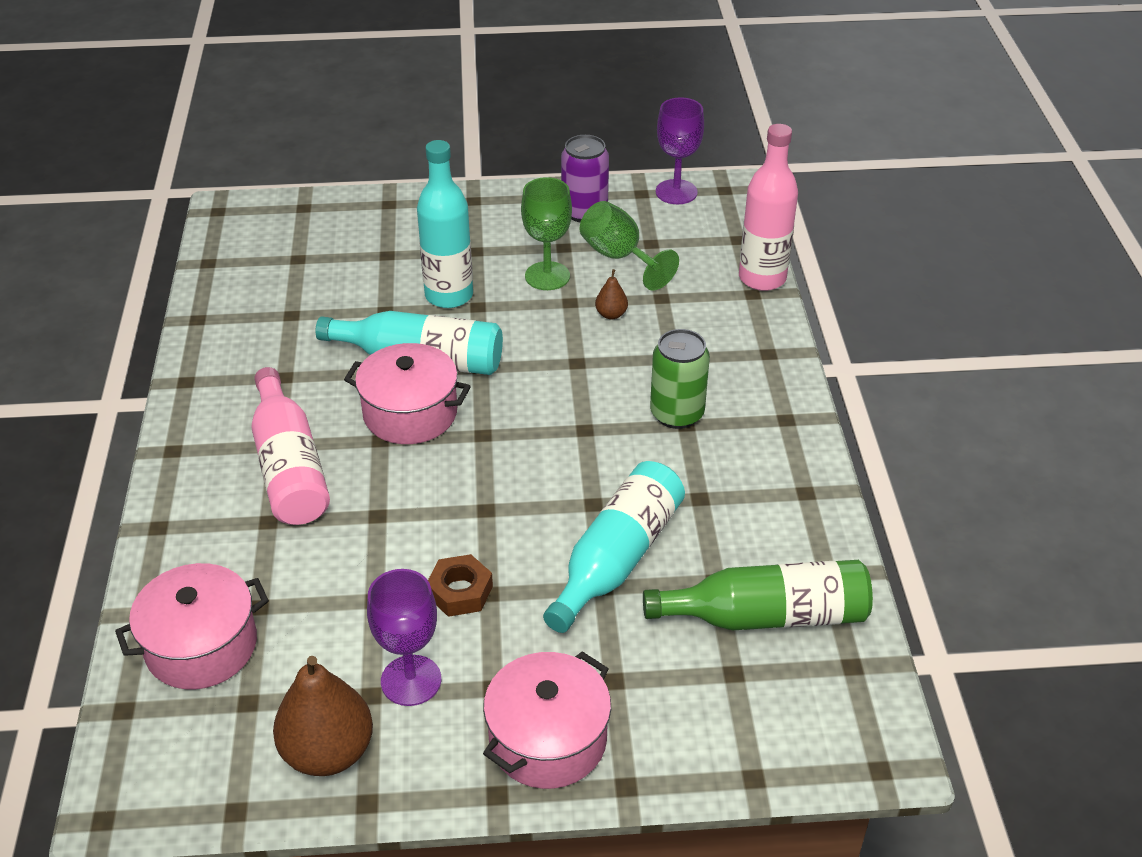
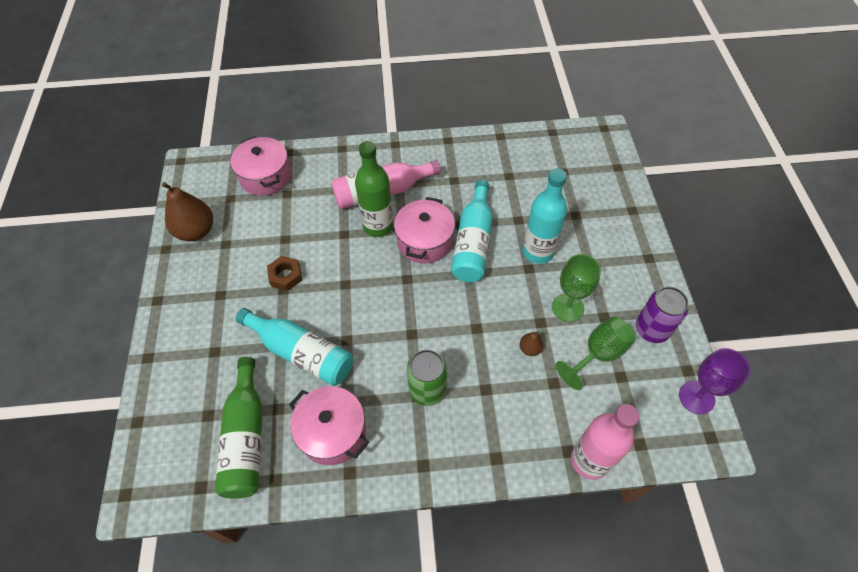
camera: 90 degrees right, 15 degrees up
purple goblet [367,569,441,706] -> none
pink pot [483,651,611,789] -> pink pot moved to [289,386,369,465]
none -> green bottle [355,141,394,237]

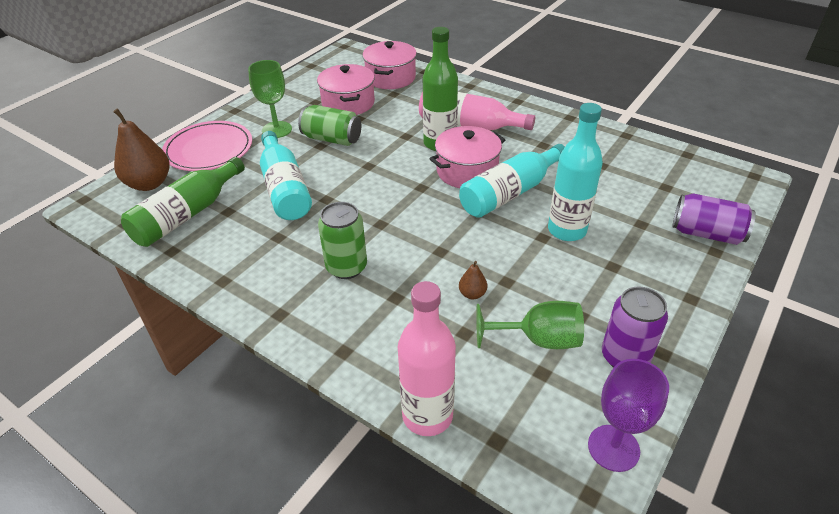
camera: 40 degrees right, 15 degrees down
brown pear [162,182,213,241] -> brown pear moved to [113,109,170,191]
brown nut [267,256,302,291] -> green can [298,105,361,146]
pink pot [289,386,369,465] -> pink pot moved to [317,64,375,115]
green goblet [552,254,601,322] -> green goblet moved to [248,60,292,138]
none -> pink plate [162,121,252,171]
none -> purple can [672,193,756,245]

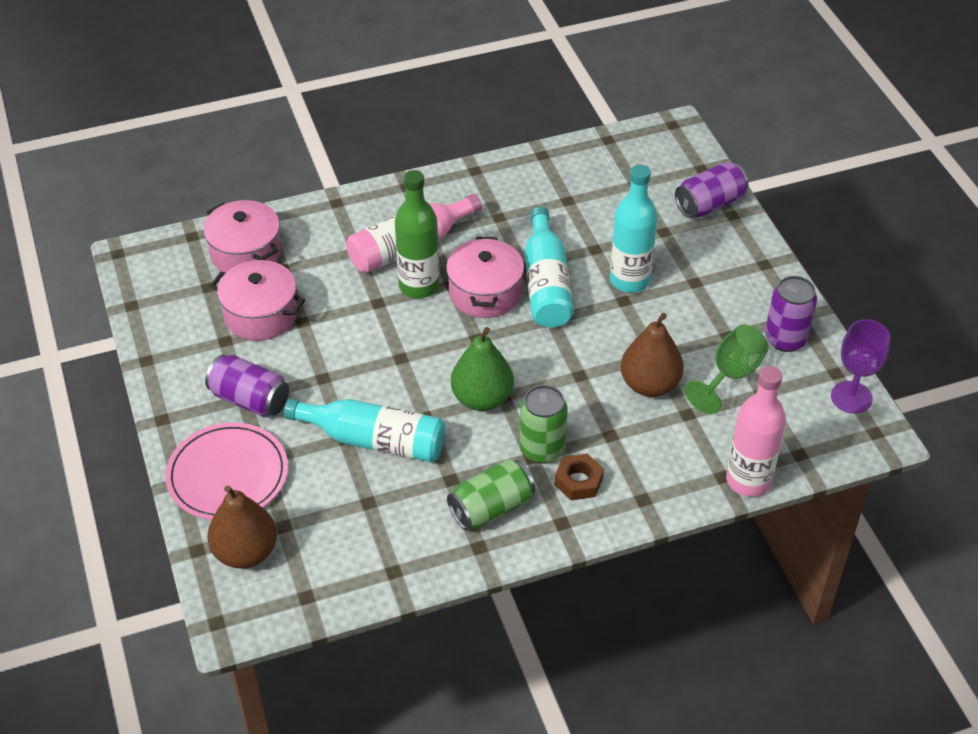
camera: 55 degrees left, 5 degrees up
green bottle [121,157,245,247] -> none
green goblet [248,60,292,138] -> purple can [205,354,289,417]
green can [298,105,361,146] -> green can moved to [447,459,535,531]
brown pear [459,261,487,299] -> brown pear [620,313,684,397], size x2.17
none -> green pear [451,327,514,411]
none -> brown nut [555,454,604,500]

